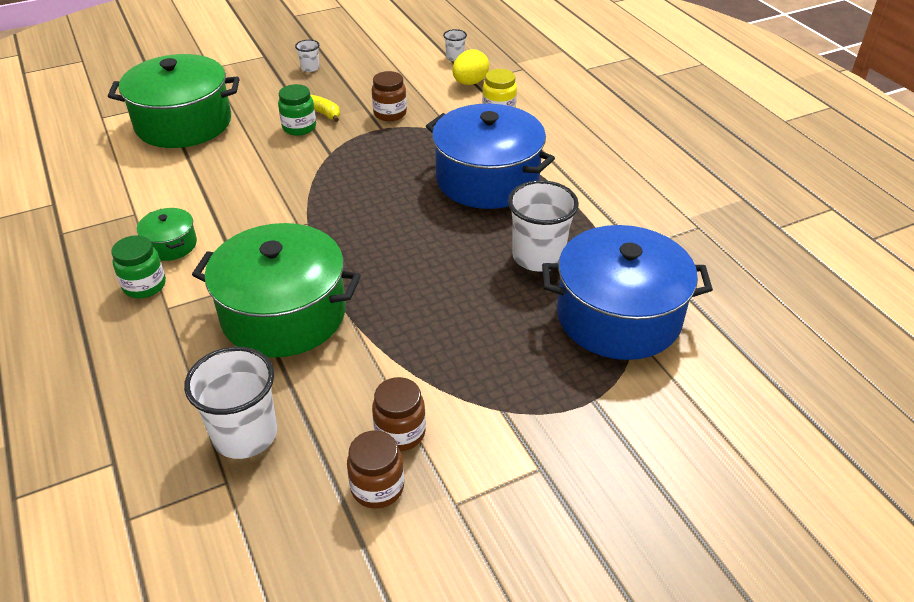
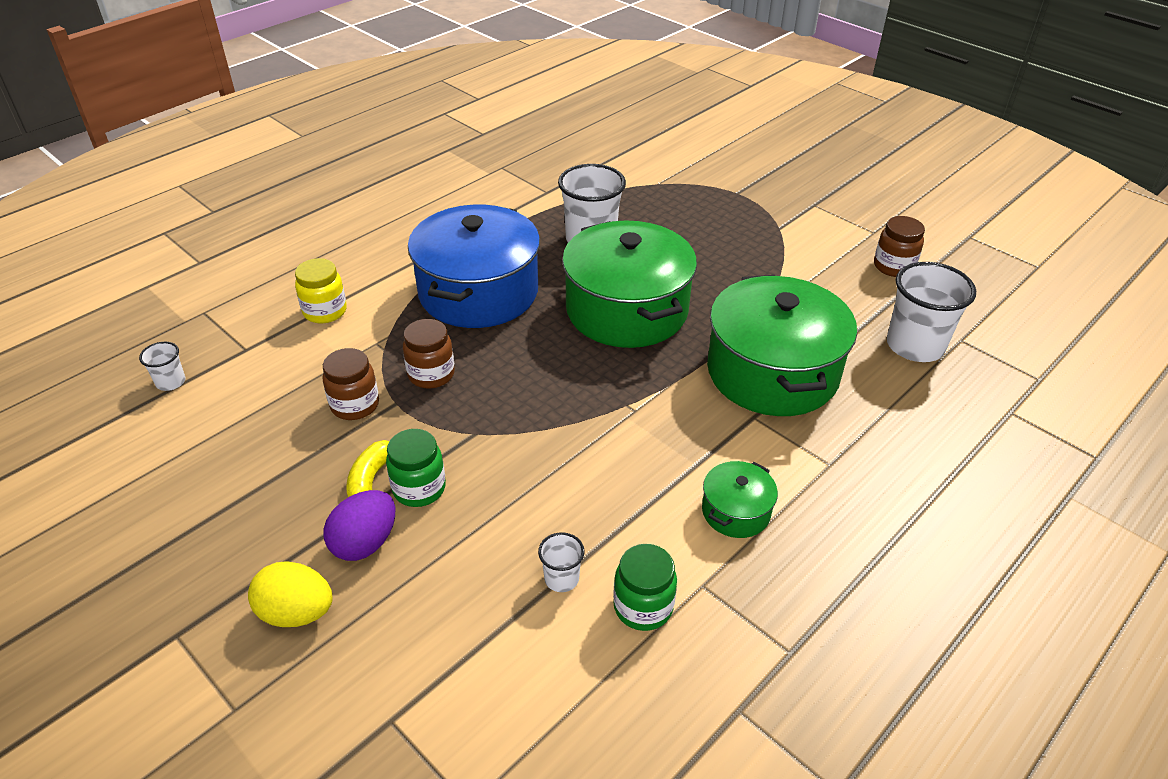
camera: 110 degrees left, 0 degrees up
green pot [108,54,239,148] -> green pot moved to [562,220,697,348]
green jar [111,235,166,298] -> green jar moved to [613,544,677,631]
white cup [295,40,320,72] -> white cup moved to [538,532,584,592]
brown jar [372,377,426,451] -> brown jar moved to [403,319,455,389]
yellow egg [452,49,489,85] -> yellow egg moved to [248,561,333,627]
blue pot [542,225,713,360] -> none
none -> purple egg [324,490,395,561]

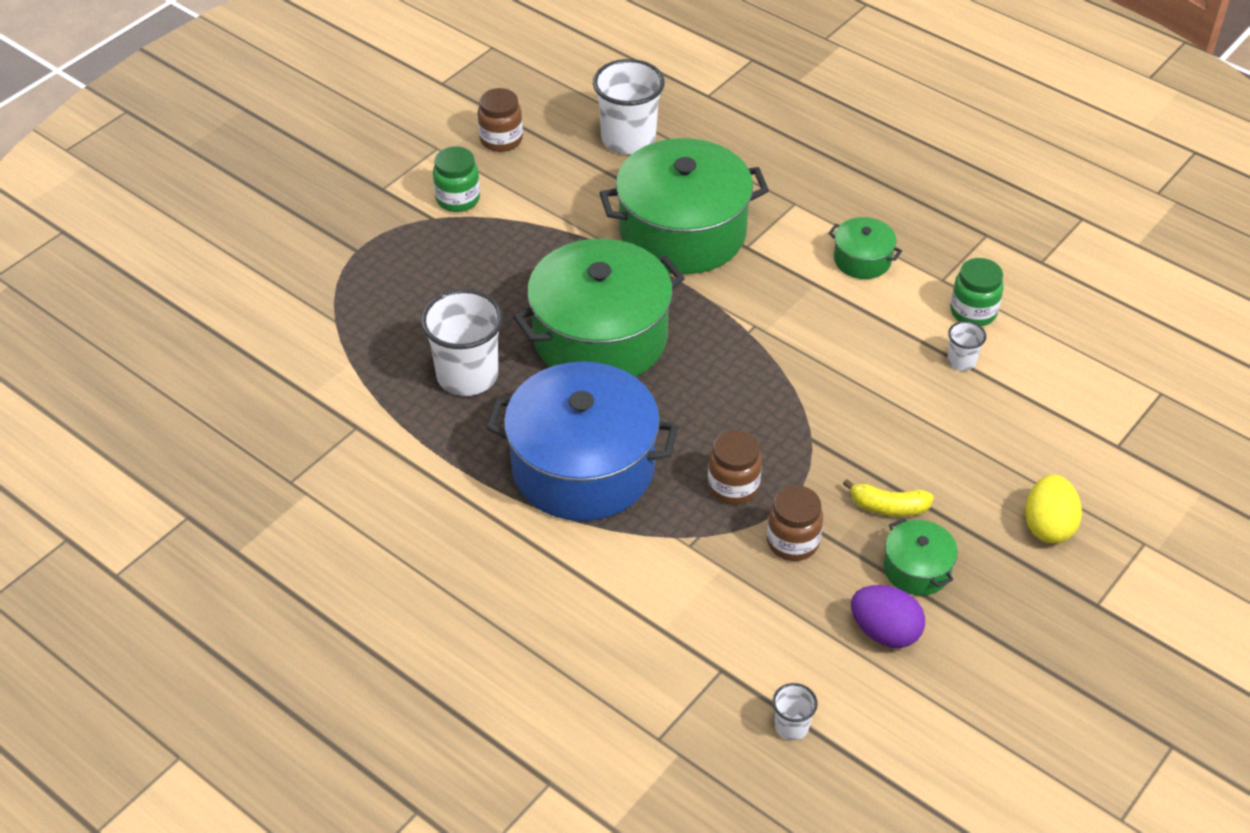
camera: 95 degrees left, 5 degrees up
yellow jar [295,258,347,323] -> none
purple egg [324,490,395,561] -> purple egg moved to [851,585,925,648]
green jar [386,429,446,507] -> green jar moved to [433,146,480,212]
none -> green pot [884,518,958,596]

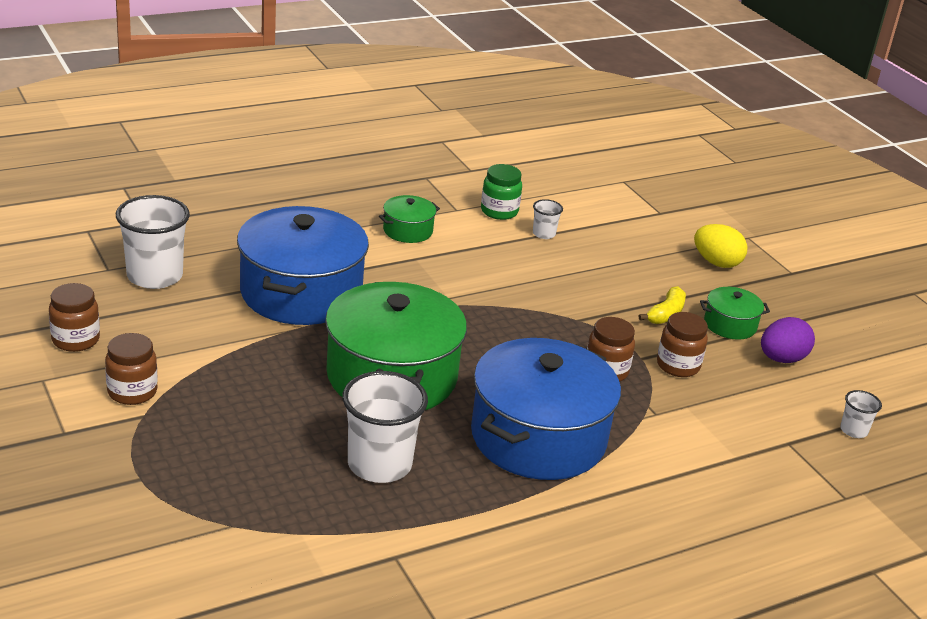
camera: 70 degrees left, 15 degrees down
green jar [433,146,480,212] -> brown jar [105,333,158,405]
green pot [600,138,769,274] -> blue pot [237,206,369,325]

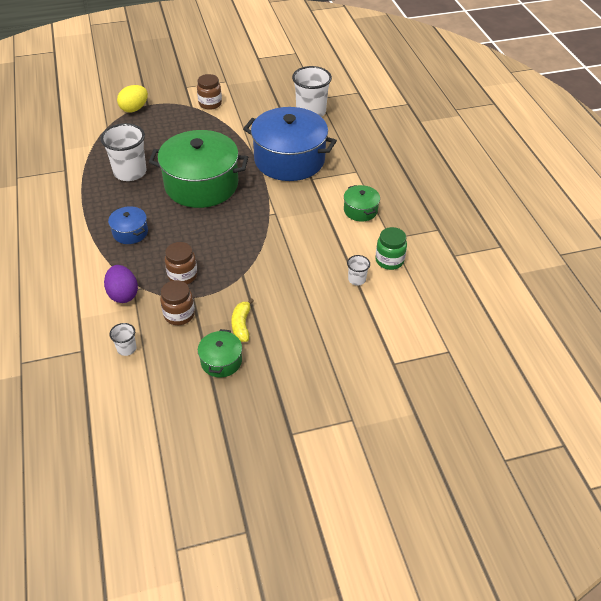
camera: 105 degrees right, 15 degrees up
brown jar [49,283,100,352] -> none
blue pot [471,338,621,480] -> blue pot [108,206,148,244], size x0.45
yellow banana [639,286,686,324] -> yellow banana turned 45 degrees clockwise [231,298,254,342]
yellow egg [694,224,747,268] -> yellow egg moved to [117,85,148,112]
purple egg [761,317,815,363] -> purple egg moved to [104,265,138,303]
white cup [840,390,882,438] -> white cup moved to [109,323,137,356]

